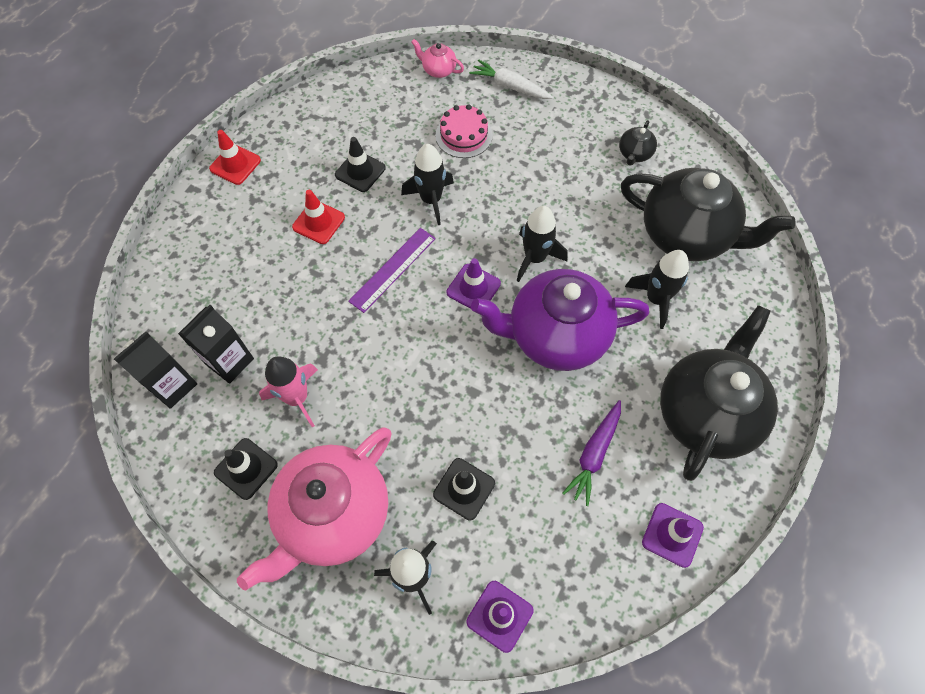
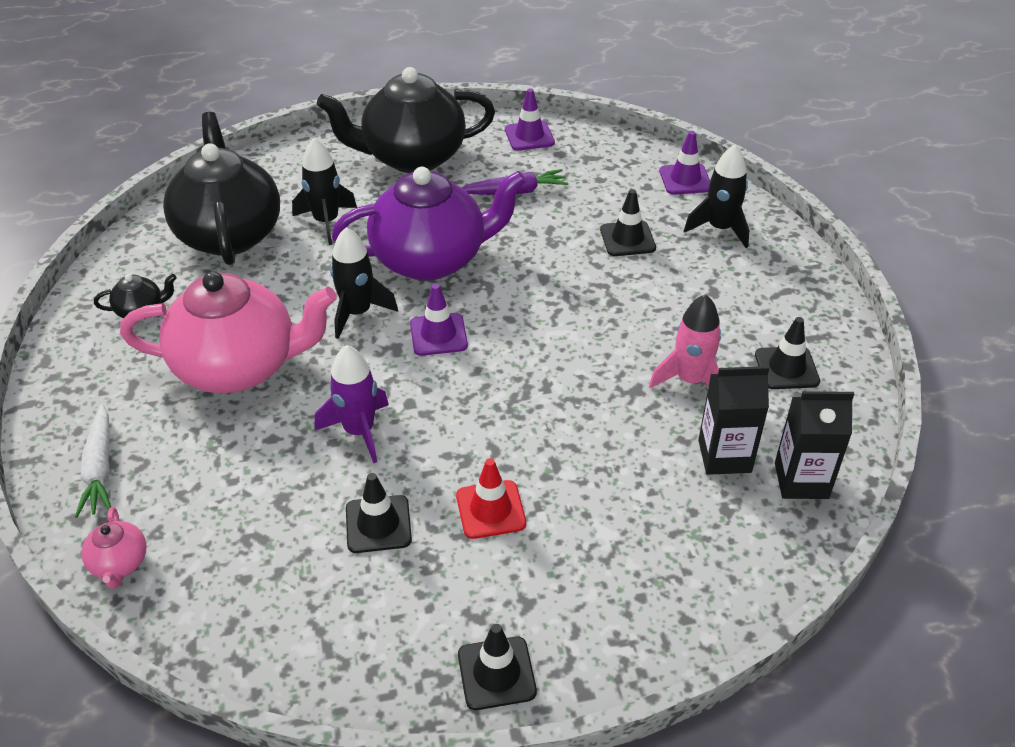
camera: 130 degrees left, 20 degrees down
red traffic cone [209,130,261,185] -> black traffic cone [458,624,537,710]
pink teapot [237,428,392,590] -> pink teapot moved to [120,271,337,393]
purple ruler [348,228,436,313] -> none
black rocket [401,144,454,225] -> purple rocket [315,345,389,463]
pink cake [435,104,492,158] -> none
purple teapot [471,269,649,371] -> purple teapot turned 60 degrees counterclockwise [332,167,526,281]

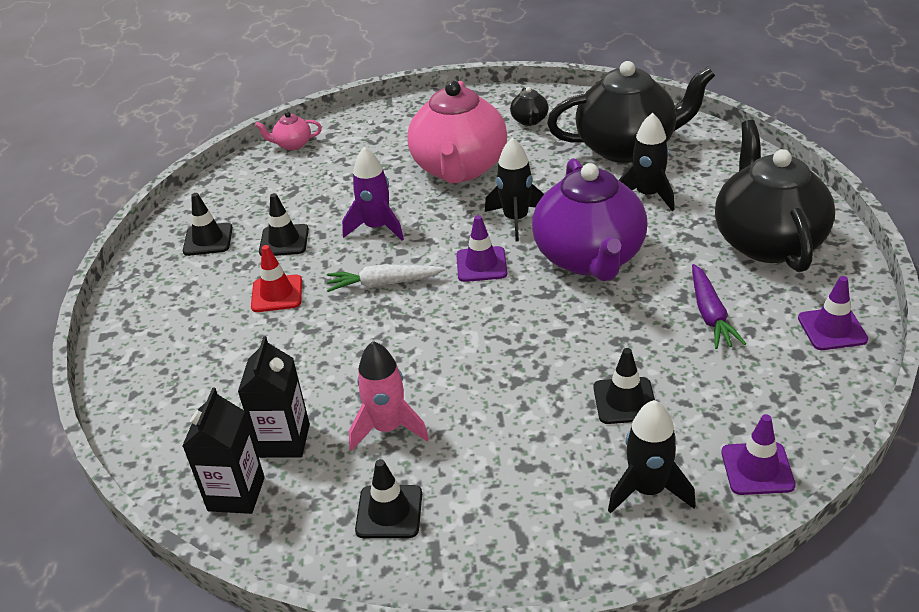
camera: 100 degrees right, 5 degrees down
white carrot [75,404,111,518] -> white carrot moved to [327,264,445,292]
black traffic cone [458,624,537,710] -> black traffic cone moved to [183,193,233,256]

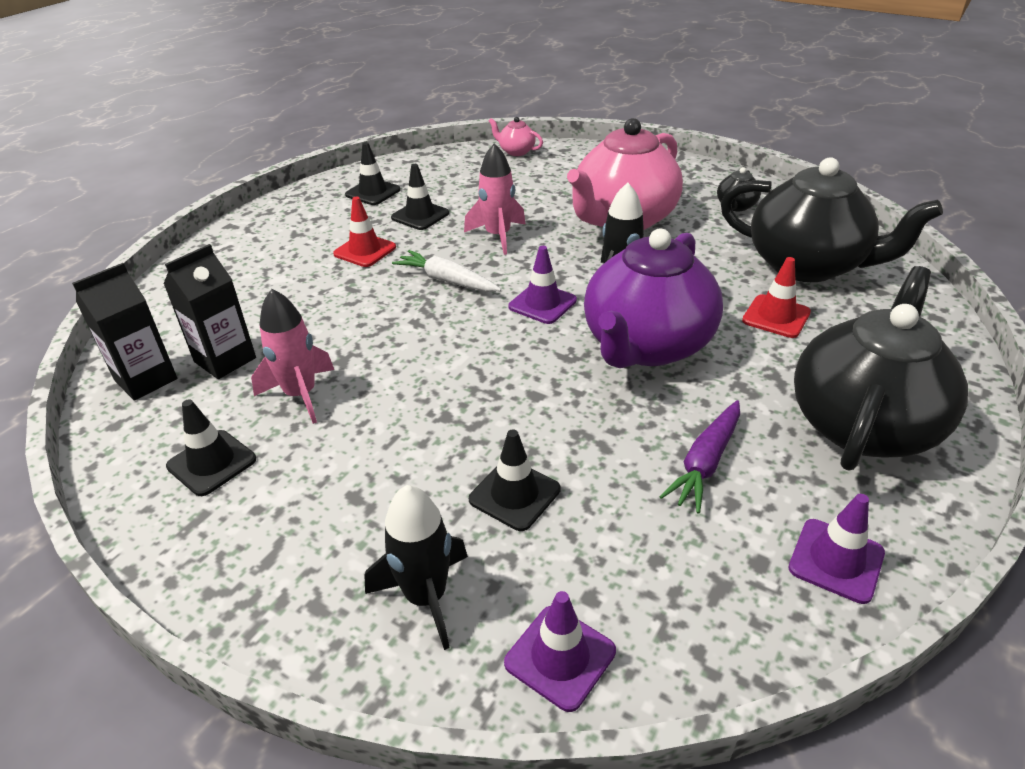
camera: 35 degrees right, 0 degrees up
purple rocket [342,147,404,241] -> pink rocket [464,143,526,255]
black rocket [619,113,674,211] -> red traffic cone [742,257,811,338]

